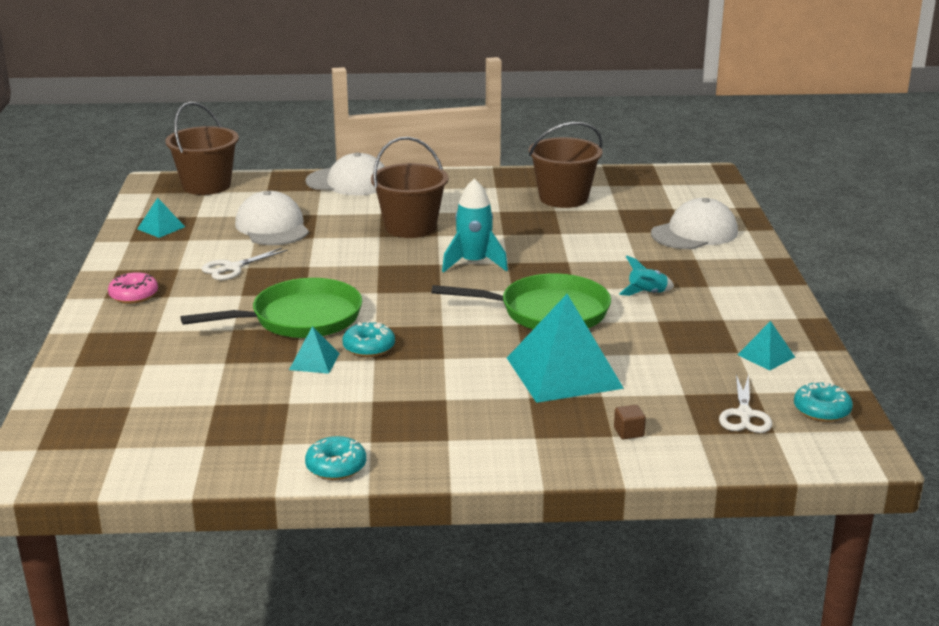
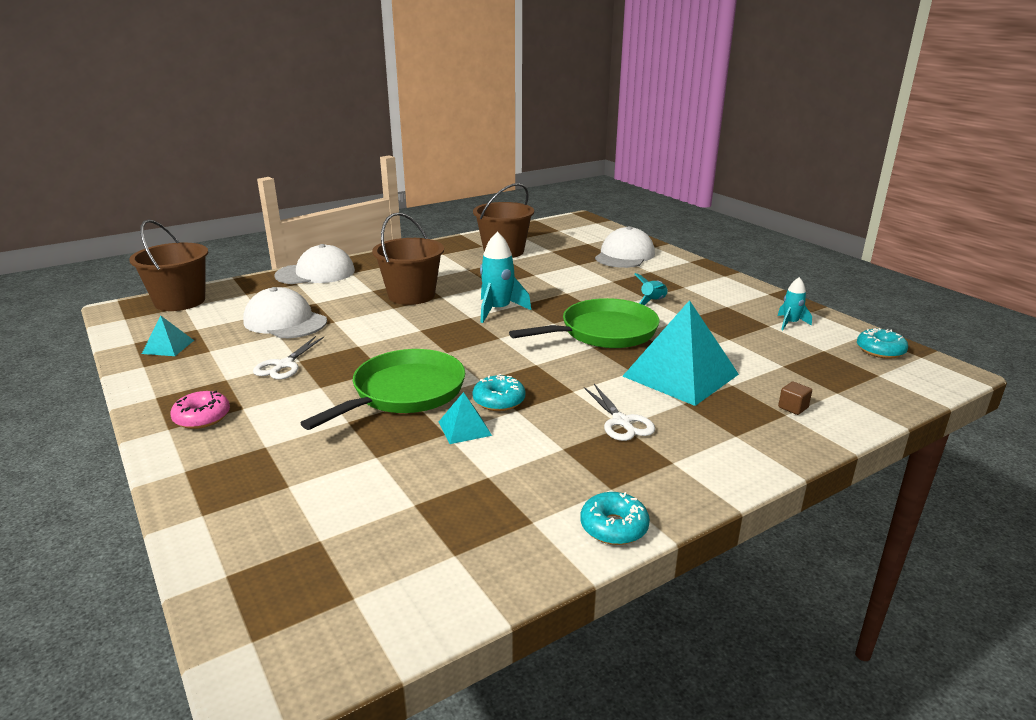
camera: 30 degrees left, 0 degrees up
white scissors [719,374,772,433] -> white scissors moved to [584,384,655,441]
turquoise pyramid [737,321,795,371] -> turquoise rocket [778,277,812,330]

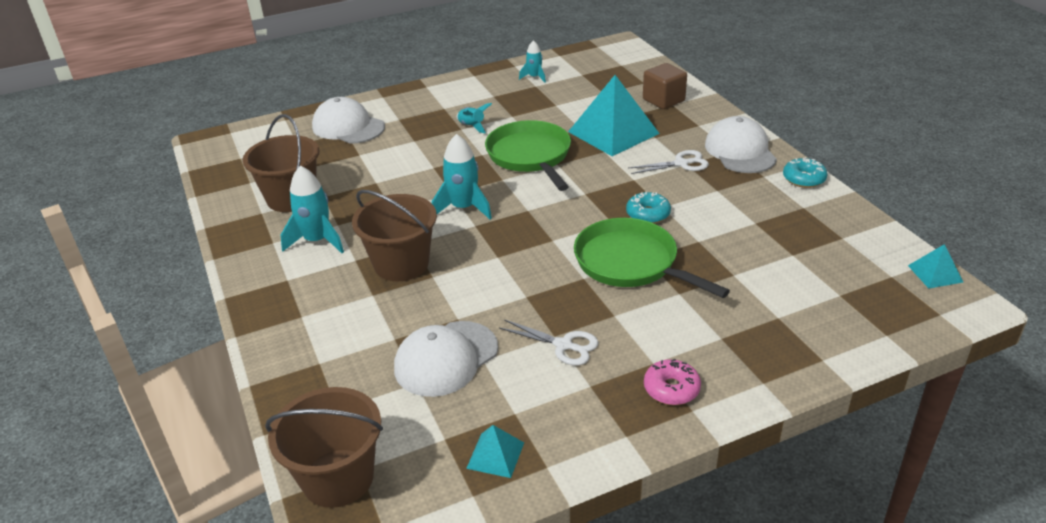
camera: 80 degrees left, 10 degrees up
white cap [274,244,355,284] -> white cap moved to [705,116,777,173]
turquoise pyramid [439,392,492,444] -> turquoise pyramid moved to [908,244,963,288]
brown cube [778,382,812,415] -> brown cube [643,63,687,109], size x2.05
turquoise donut [857,328,908,359] -> none
none -> turquoise rocket [281,166,344,253]

